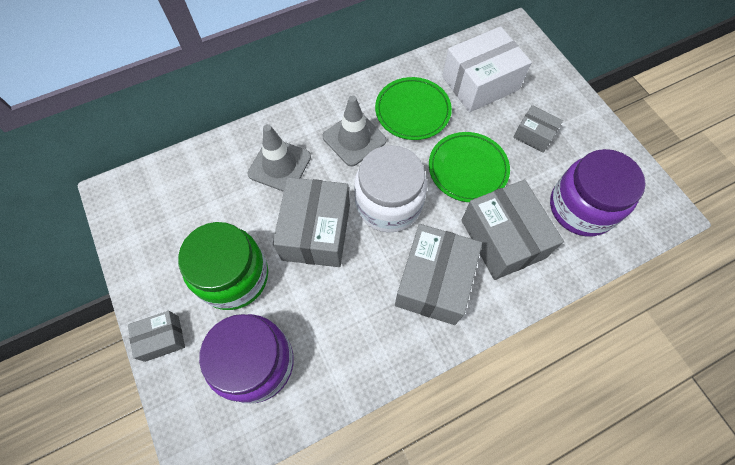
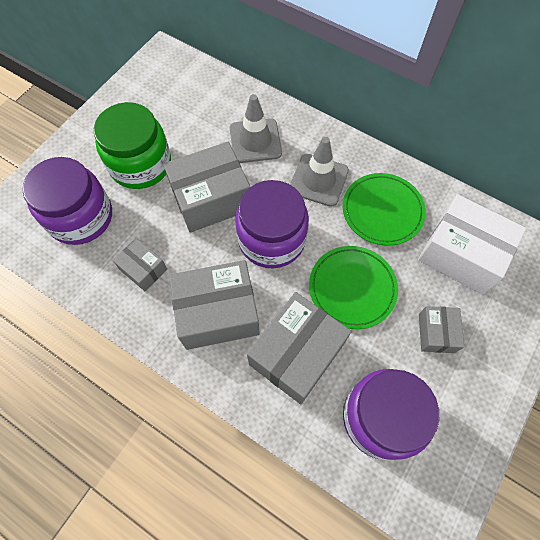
camera: 60 degrees right, 0 degrees up
grey box [128,311,185,362] -> grey box moved to [113,238,167,291]
white jar [354,145,427,233] -> purple jar [235,180,309,268]

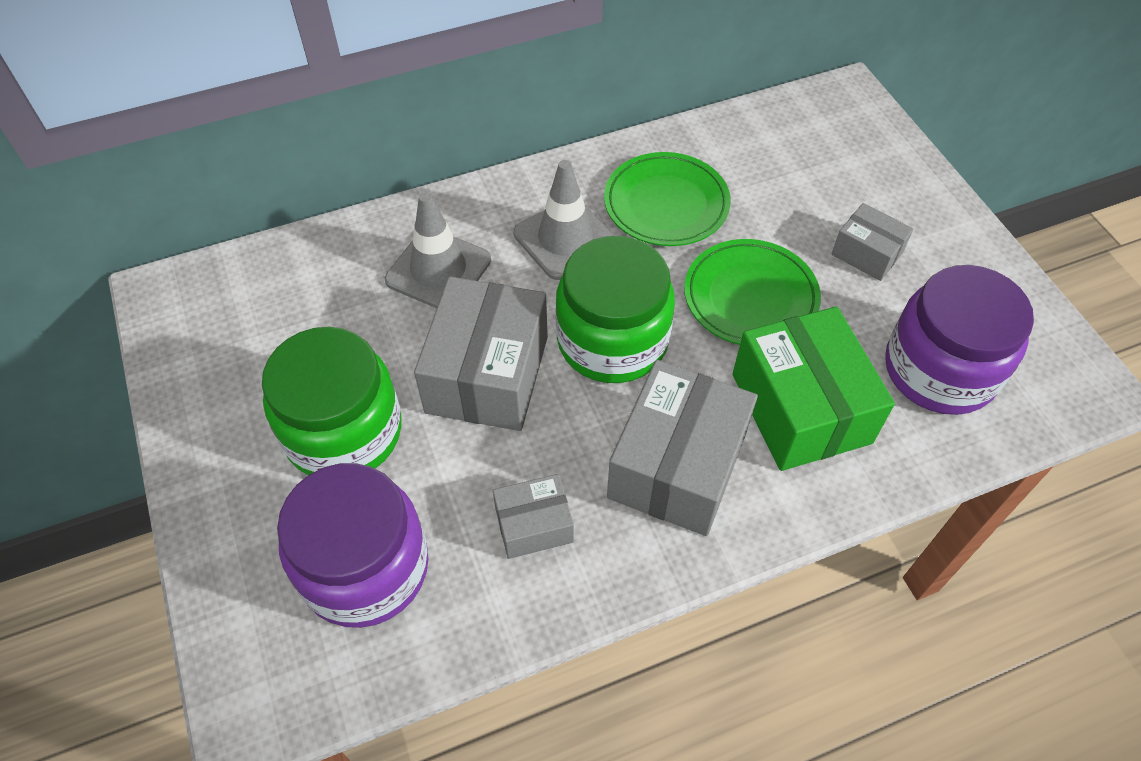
camera: 55 degrees left, 10 degrees down
purple jar [235,180,309,268] -> green jar [556,236,675,383]
grey box [247,292,352,404] -> green box [732,307,895,471]
white box [418,194,526,294] -> none

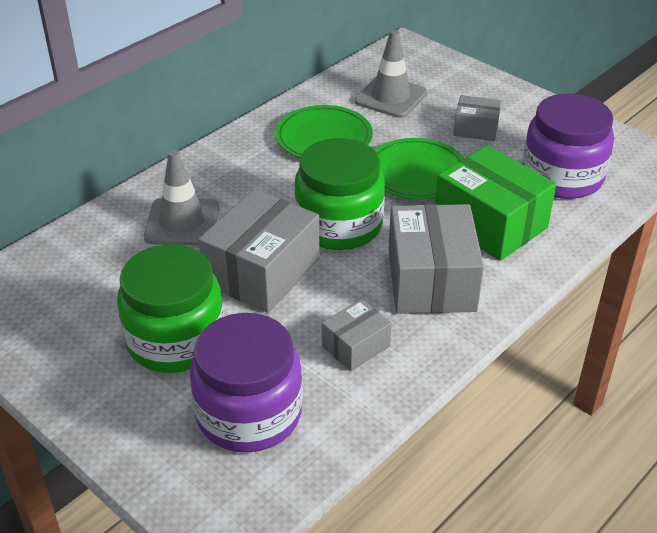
camera: 25 degrees left, 15 degrees down
grey box [414,276,548,431] -> grey box turned 45 degrees clockwise [198,189,320,313]
grey traffic cone [513,160,615,280] -> grey traffic cone moved to [355,30,427,118]

